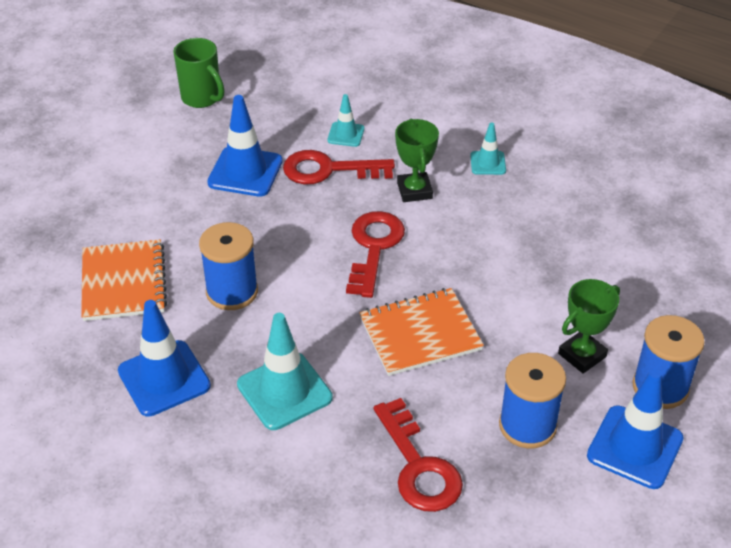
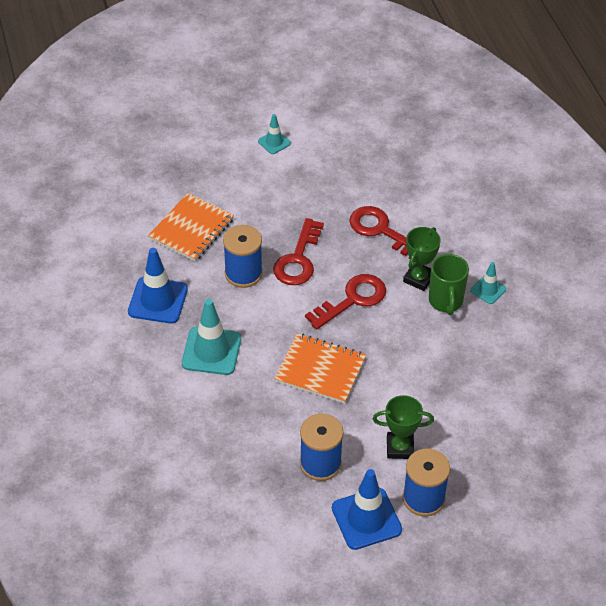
camera: 40 degrees right, 5 degrees up
green mug [173,38,225,108] -> green mug moved to [429,254,469,315]
blue traffic cone [207,95,283,197] -> none
turquoise traffic cone [327,94,365,147] -> turquoise traffic cone moved to [258,114,291,154]
red key [373,398,463,512] -> red key moved to [273,218,324,285]

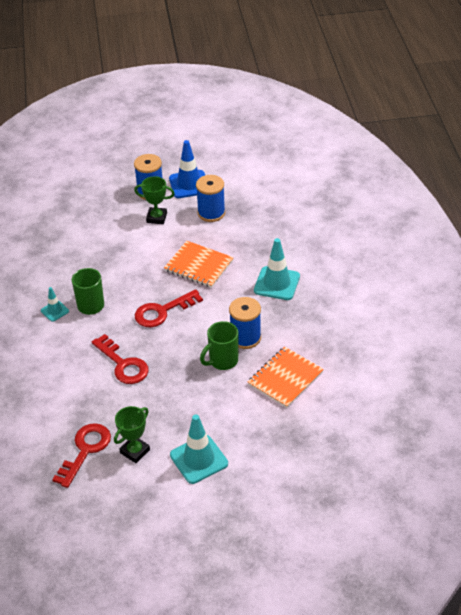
camera: 170 degrees left, 5 degrees down
blue traffic cone [128,248,188,324] -> none
turquoise traffic cone [258,114,291,154] -> turquoise traffic cone [170,414,228,484], size x1.84
red key [273,218,324,285] -> red key moved to [52,423,111,488]
green trophy [403,227,441,291] -> green trophy moved to [114,406,150,463]
none -> green mug [200,321,238,370]

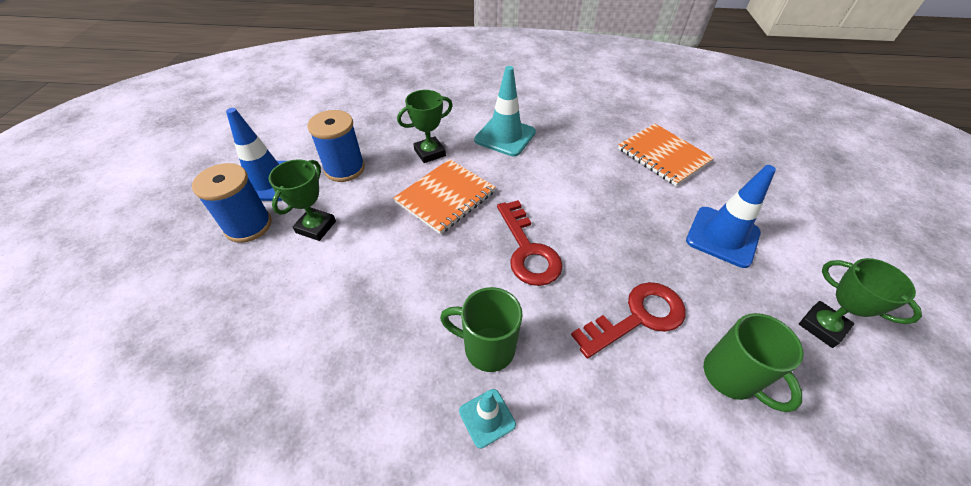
camera: 80 degrees left, 5 degrees up
red key [52,423,111,488] -> none
turquoise traffic cone [170,414,228,484] -> none
green mug [200,321,238,370] -> green mug moved to [704,313,804,412]
blue spool [229,297,261,349] -> none
none -> green trophy [397,90,453,163]
none -> blue traffic cone [686,165,776,268]

